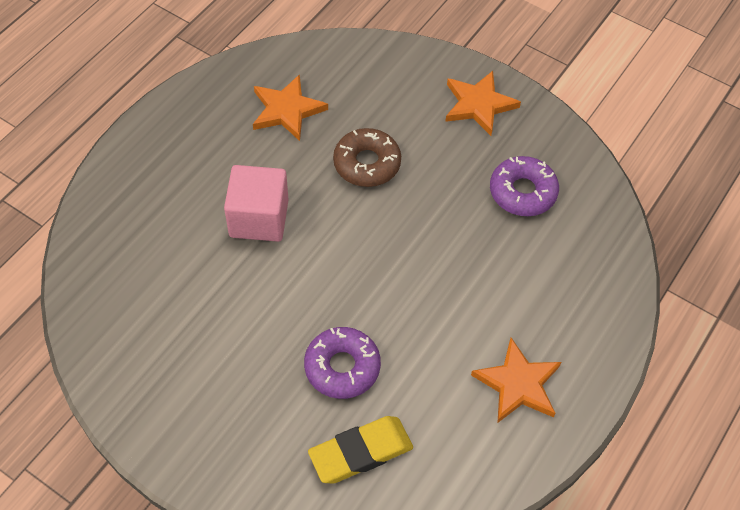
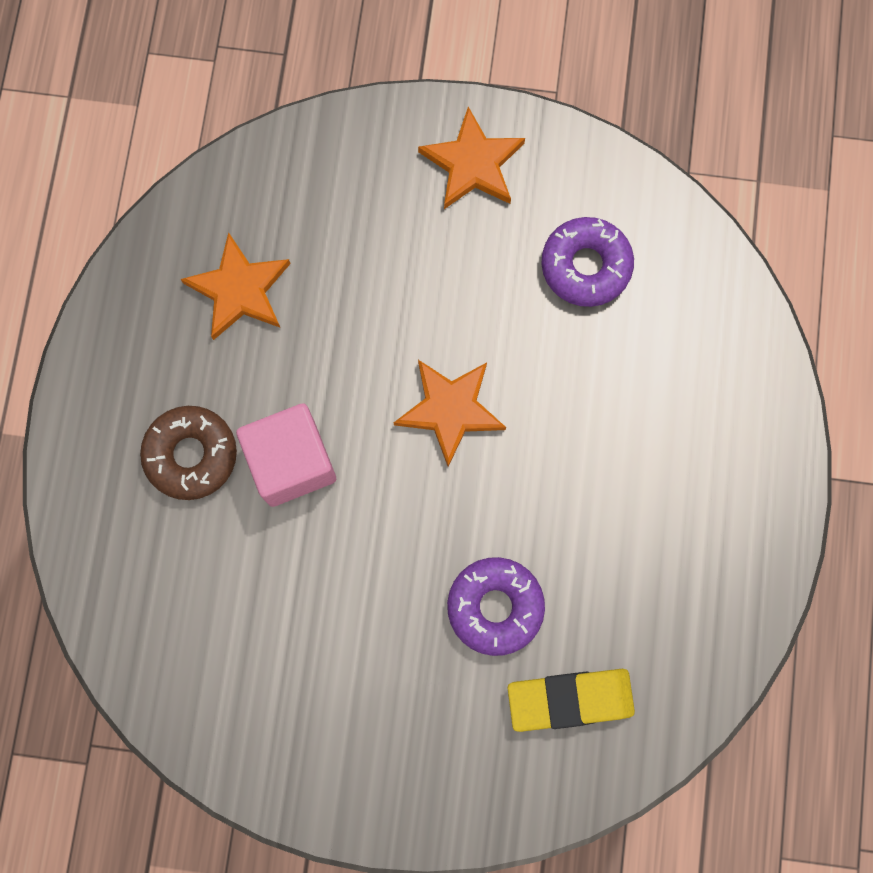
camera: 25 degrees left, 20 degrees up
yellow eraser [308,416,413,483] -> yellow eraser turned 45 degrees clockwise [508,669,635,732]
brown donut [333,128,401,187] -> brown donut moved to [140,406,237,500]
orange star [471,338,561,423] -> orange star moved to [394,360,506,467]

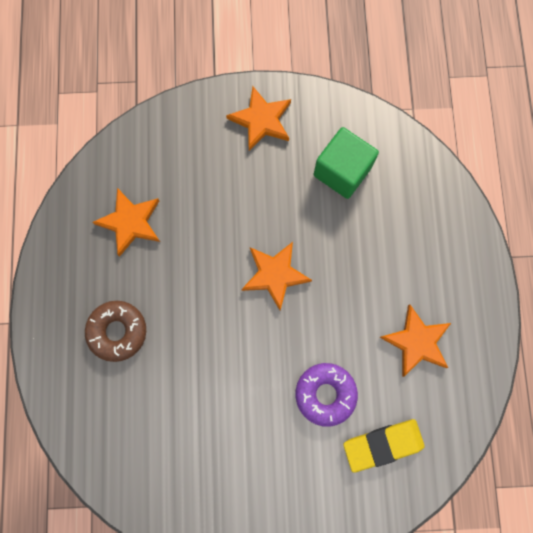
camera: 10 degrees left, 0 degrees up
pink cube [236,403,336,507] -> none
purple donut [541,217,634,307] -> green cube [314,127,379,199]
none -> orange star [380,304,451,377]

